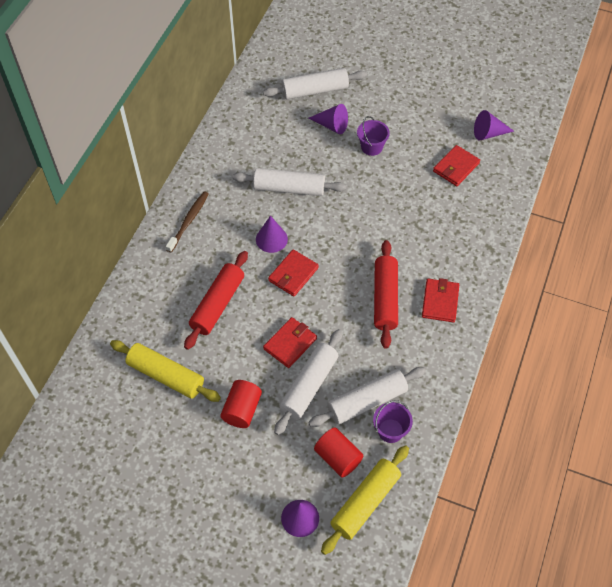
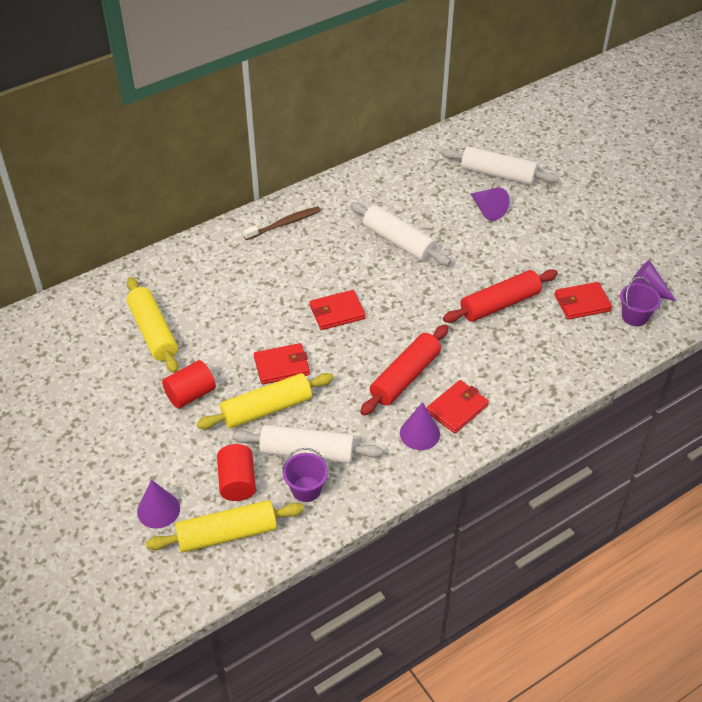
camera: 35 degrees right, 10 degrees down
red rolling pin [184,251,248,350] -> red rolling pin moved to [443,270,558,323]
purple cone [256,216,288,253] -> purple cone moved to [400,402,440,450]
white rolling pin [274,329,342,435] -> yellow rolling pin [196,373,334,429]
purple bucket [357,116,390,156] -> purple bucket moved to [620,277,661,326]

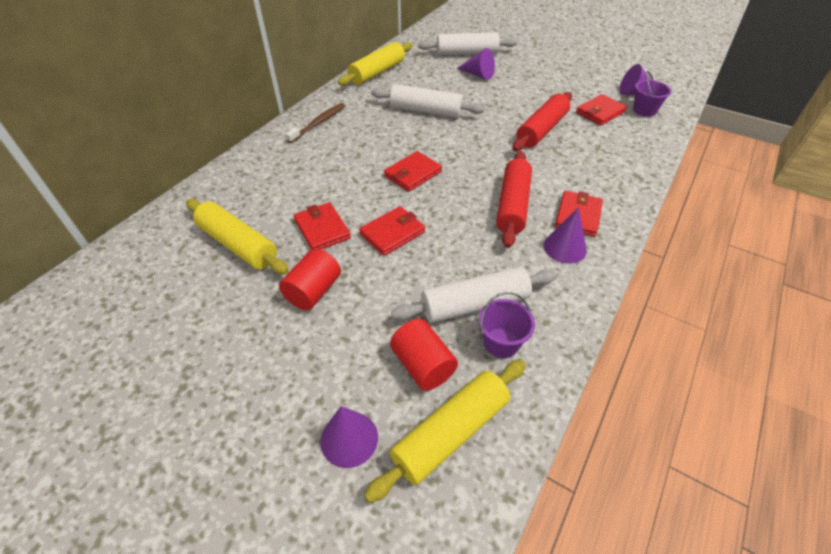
camera: 25 degrees left, 0 degrees up
yellow rolling pin [196,373,334,429] -> yellow rolling pin moved to [338,42,412,86]
none -> red wallet [294,202,351,249]

